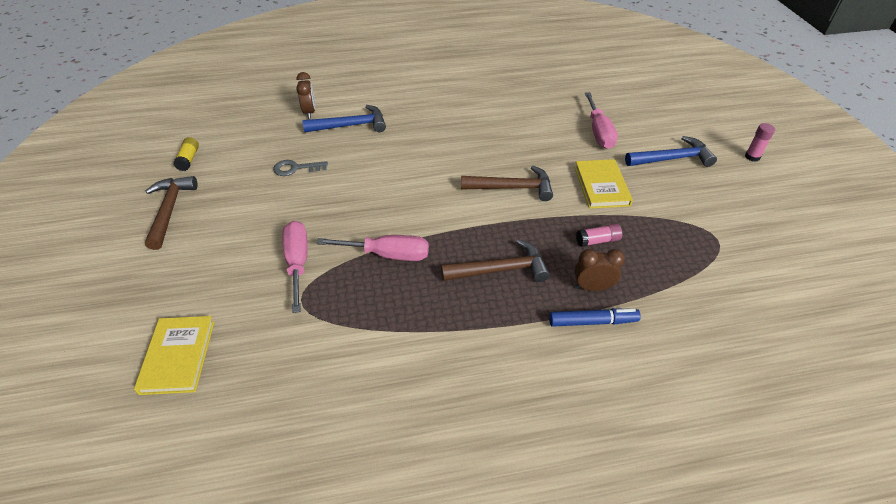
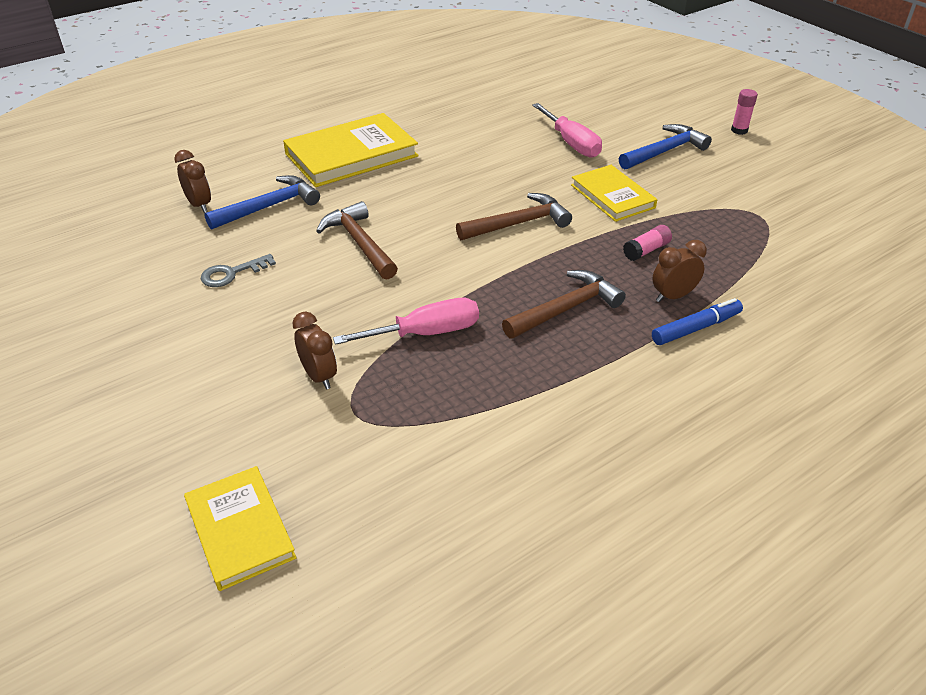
camera: 25 degrees left, 5 degrees down
brown hammer [145,176,197,250] -> brown hammer moved to [316,201,398,280]
yellow glue stick [173,137,199,171] -> none
pink screwdriver [282,221,308,313] -> brown clock [292,312,337,389]
none -> yellow book [283,113,419,187]

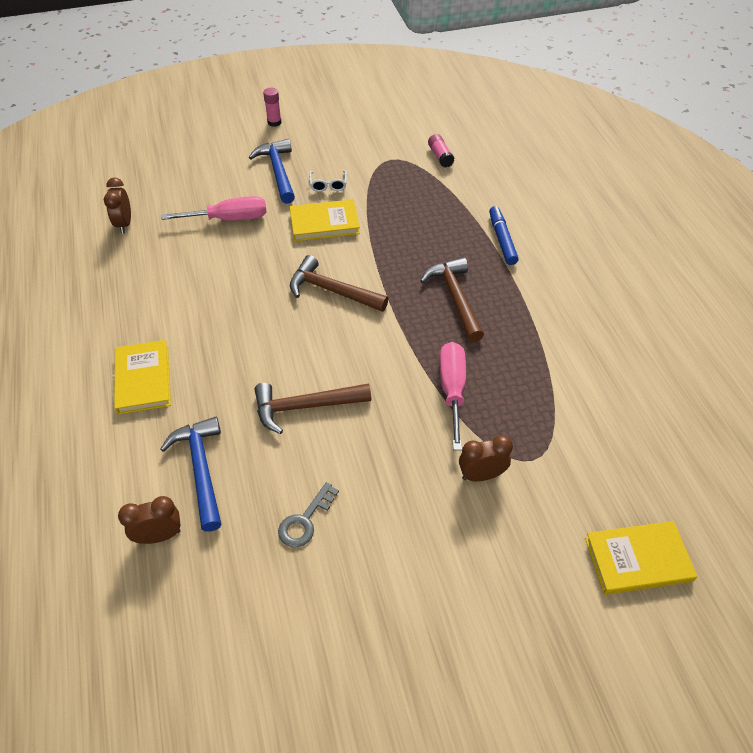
camera: 70 degrees left, 10 degrees up
grey key [200,254,276,287] -> grey key turned 45 degrees clockwise [278,482,339,547]
yellow book [283,113,419,187] -> yellow book [114,340,171,415], size x0.63
brown hammer [456,193,572,240] -> brown hammer turned 60 degrees counterclockwise [290,255,388,312]
pink glue stick [623,225,672,261] -> pink glue stick moved to [428,134,455,168]
brown clock [653,240,707,302] -> brown clock moved to [104,178,131,233]
none -> white glasses [309,170,347,192]

